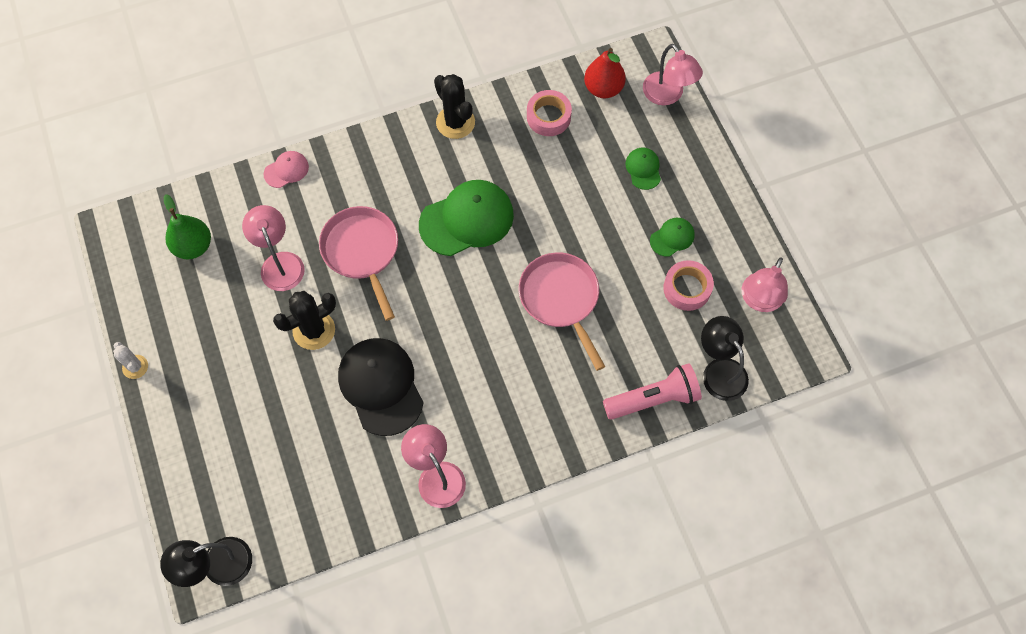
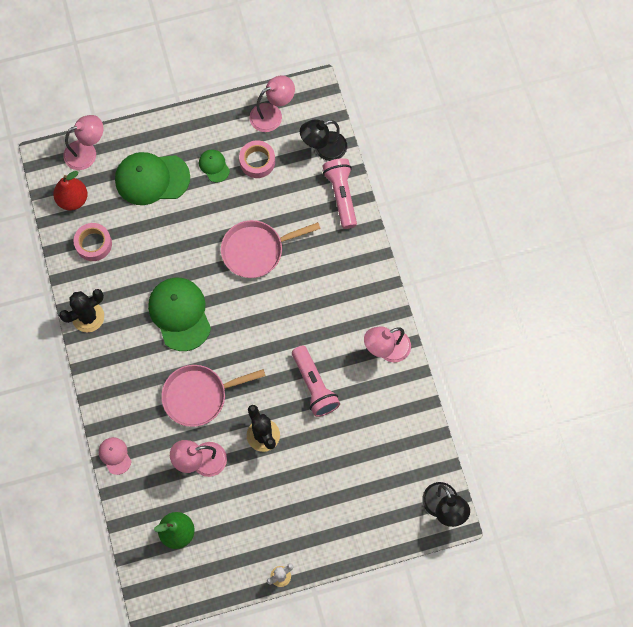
camera: 85 degrees left, 5 degrees up
black cap [338,338,424,436] -> pink flashlight [292,346,340,417]
green cap [626,148,661,190] -> green cap [115,152,190,205], size x2.06
pink lamp [742,257,788,312] -> pink lamp turned 60 degrees counterclockwise [249,75,295,132]

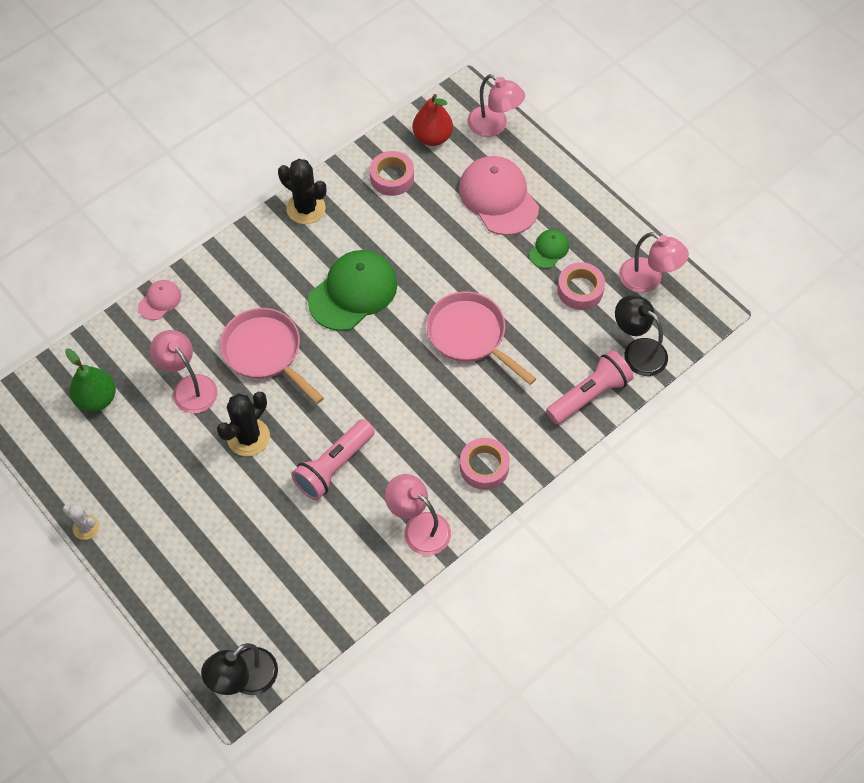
camera: 65 degrees right, 10 degrees down
green cap [115,152,190,205] -> pink cap [459,156,539,235]
none -> pink tape [460,438,510,490]

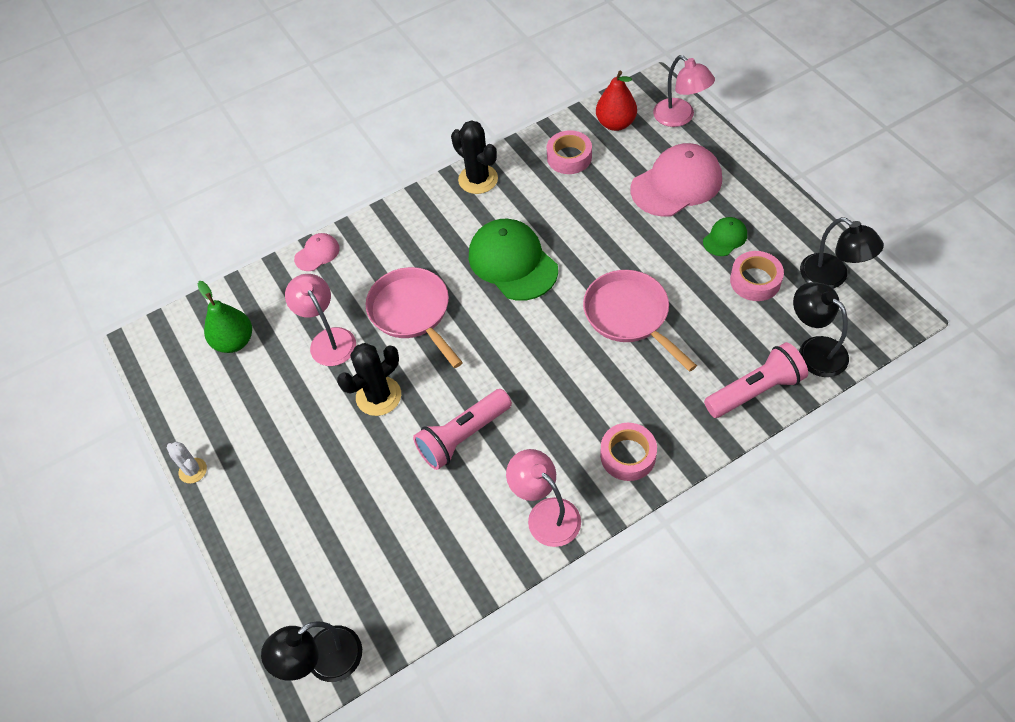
camera: 15 degrees right, 5 degrees down
green cap [308,250,397,331] -> green cap turned 90 degrees counterclockwise [469,219,558,301]
pink cap [459,156,539,235] -> pink cap turned 75 degrees clockwise [631,143,722,217]
pink lamp [619,232,689,293] -> black lamp [800,217,884,289]

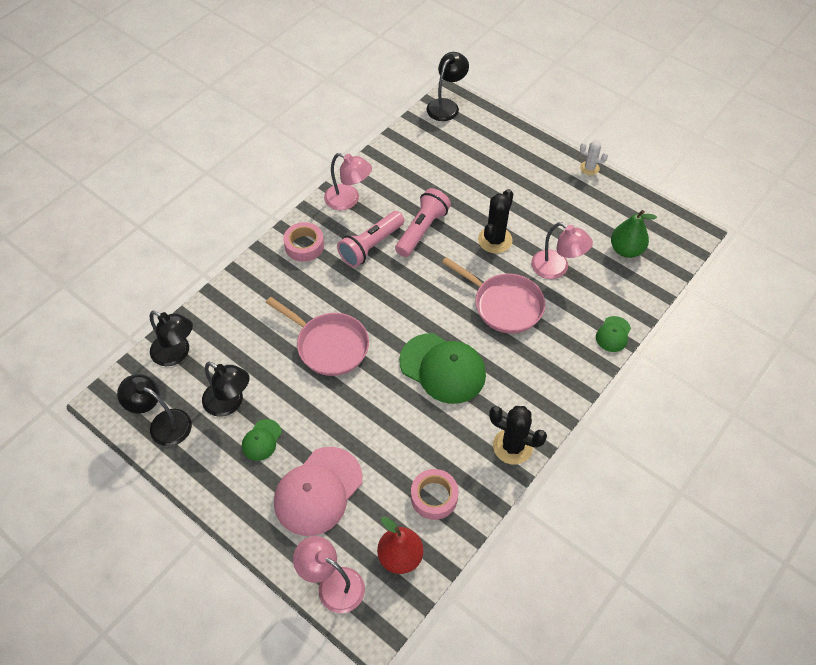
camera: 155 degrees right, 0 degrees up
pink cap [294,233,340,271] -> green cap [596,316,631,352]
pink flashlight [704,342,808,418] -> pink flashlight moved to [337,211,405,267]
pink tape [730,251,784,301] -> black lamp [202,362,249,417]

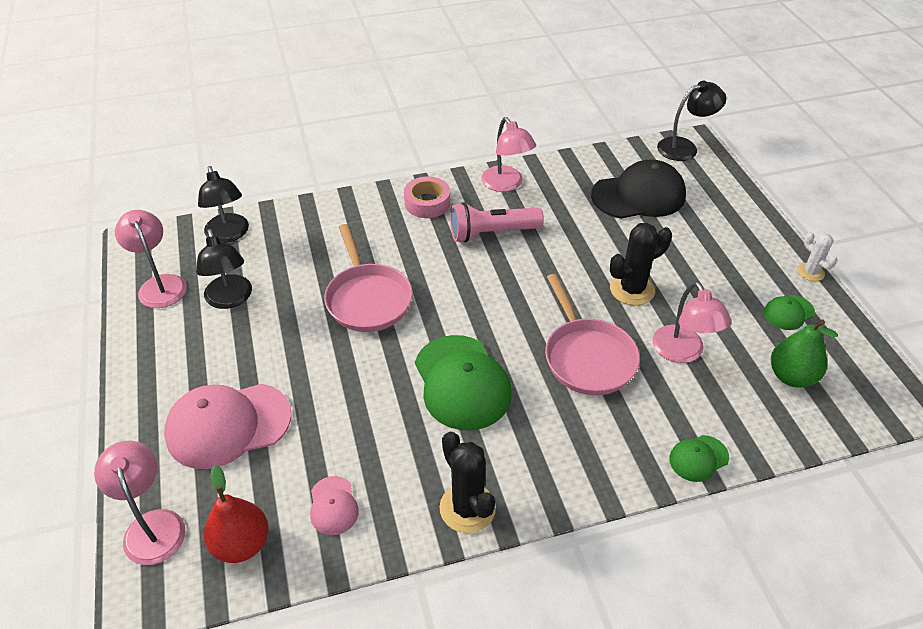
camera: 35 degrees right, 10 degrees down
black lamp [117,374,192,446] -> pink lamp [115,210,187,308]
green cap [242,419,282,461] -> green cap moved to [764,295,815,330]
pink flashlight [395,188,451,257] -> none
pink tape [411,469,459,520] -> pink cap [310,476,359,535]
none -> black cap [591,160,686,219]

